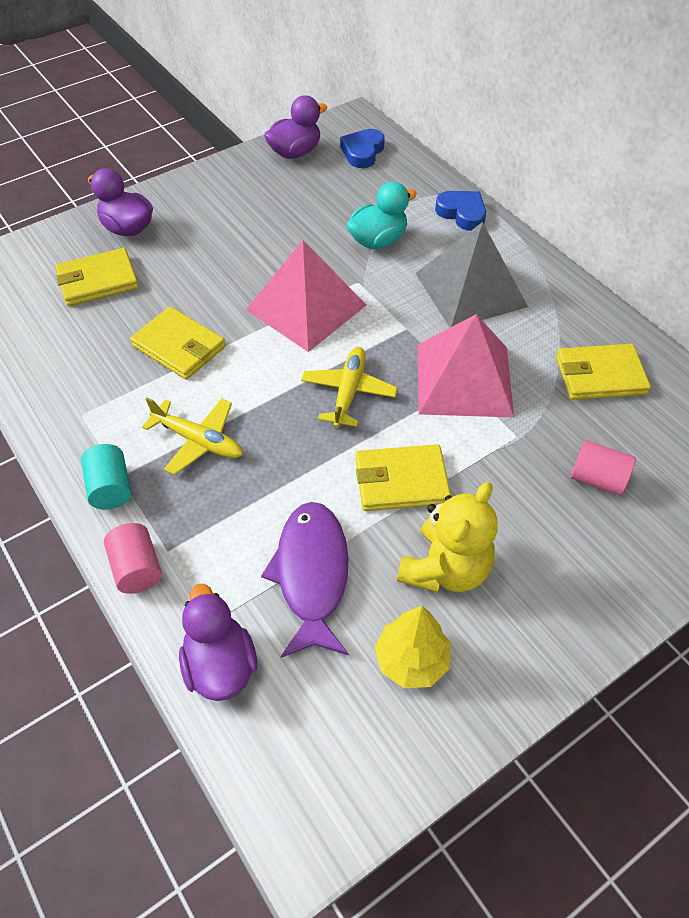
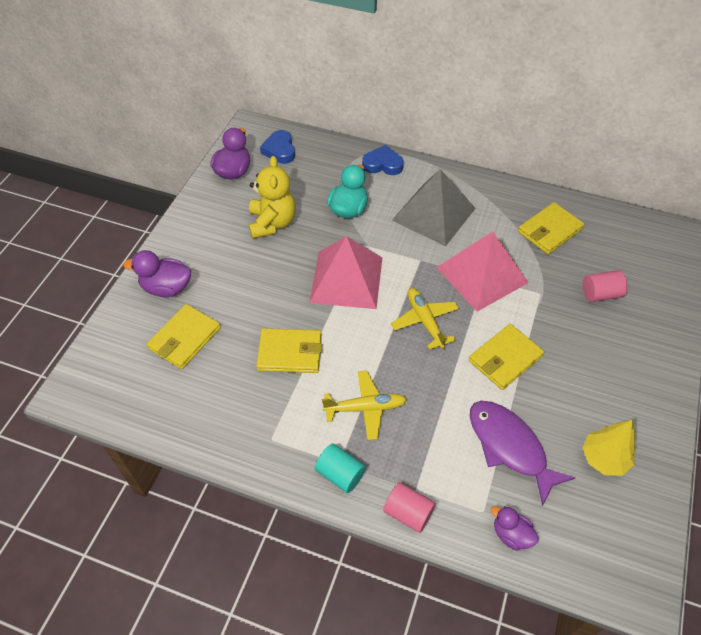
camera: 35 degrees left, 0 degrees up
purple duck [179,584,257,701] -> purple duck [490,506,539,551], size x0.65
yellow teddy bear [397,482,498,592] -> yellow teddy bear moved to [249,156,296,239]

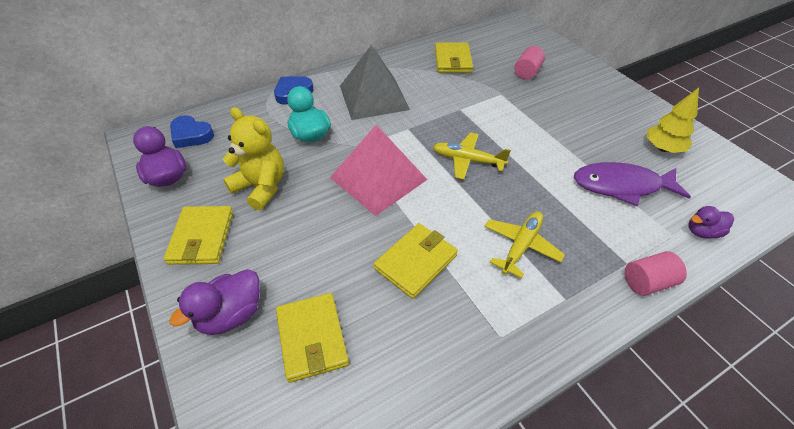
camera: 50 degrees left, 5 degrees down
turquoise cylinder [315,444,366,493] -> none
pink pyramid [436,231,529,312] -> none
yellow wallet [469,324,544,390] -> yellow wallet moved to [164,206,233,265]

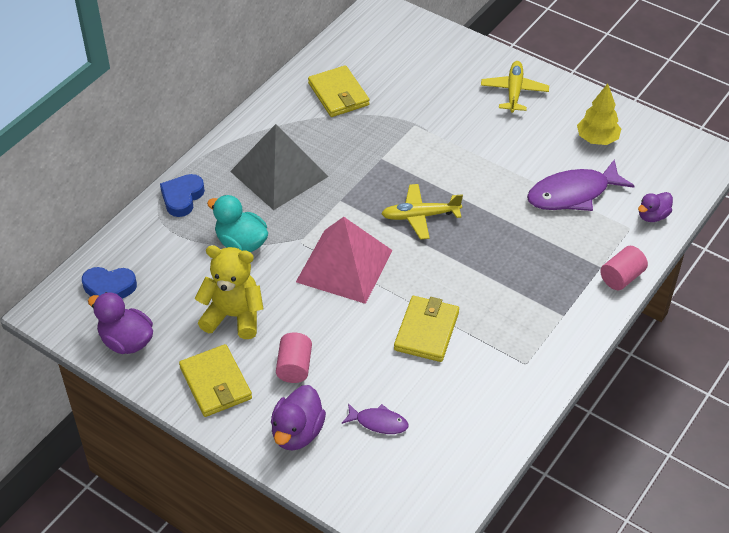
camera: 25 degrees left, 0 degrees up
yellow wallet [276,293,349,383] -> purple fish [342,403,409,434]
yellow plane [485,211,565,278] -> yellow plane moved to [481,61,549,113]
pink cylinder [514,46,545,80] -> pink cylinder moved to [276,332,312,383]

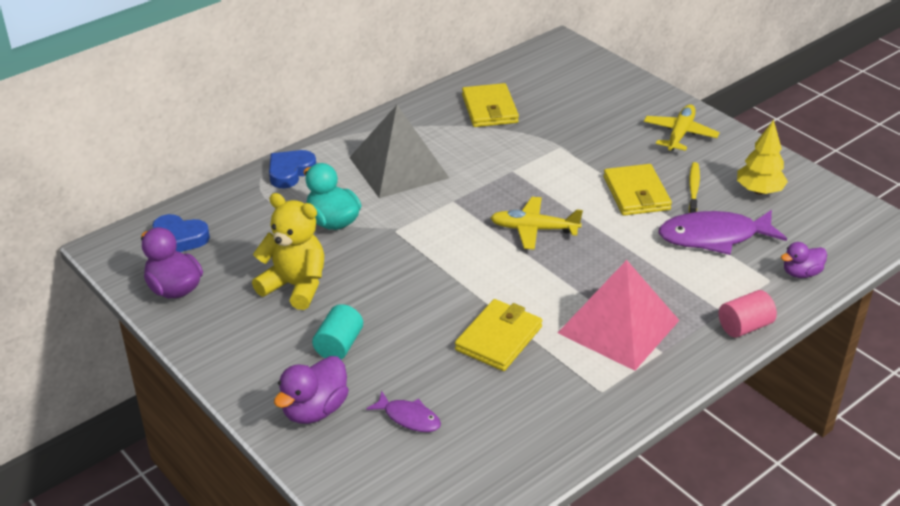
camera: 15 degrees right, 10 degrees down
yellow wallet [179,344,252,417] -> yellow wallet moved to [604,164,672,216]
pink cylinder [276,332,312,383] -> turquoise cylinder [312,304,363,360]
pink pyramid [296,217,393,304] -> pink pyramid moved to [558,260,680,371]
none -> yellow toothbrush [689,162,700,213]

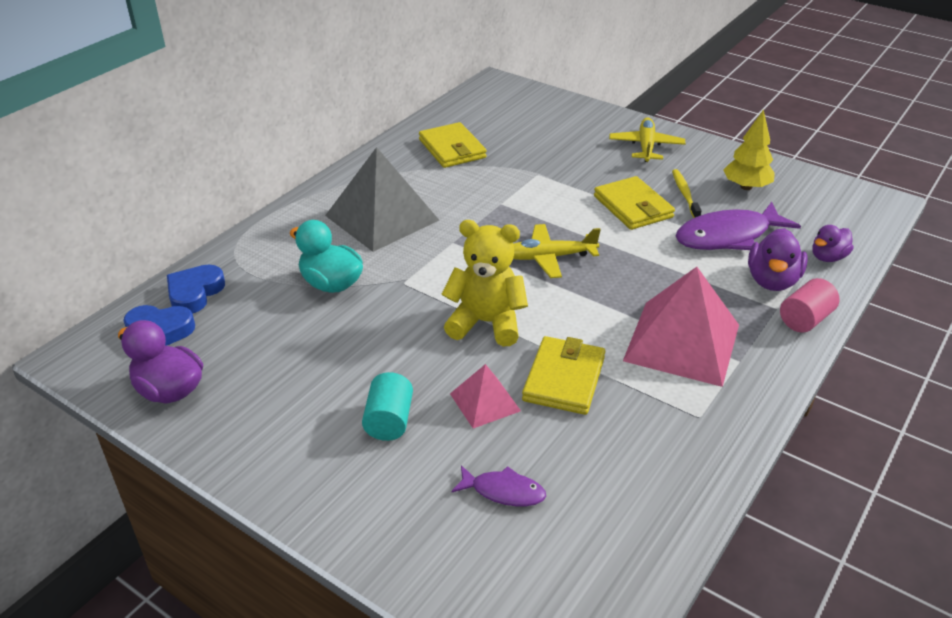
camera: 15 degrees left, 0 degrees up
yellow teddy bear [252,193,324,310] -> yellow teddy bear moved to [441,220,528,346]
blue heart [269,150,316,188] -> blue heart moved to [167,264,225,314]
purple duck [274,356,349,424] -> purple duck moved to [748,228,808,291]
none -> pink pyramid [450,364,521,428]

